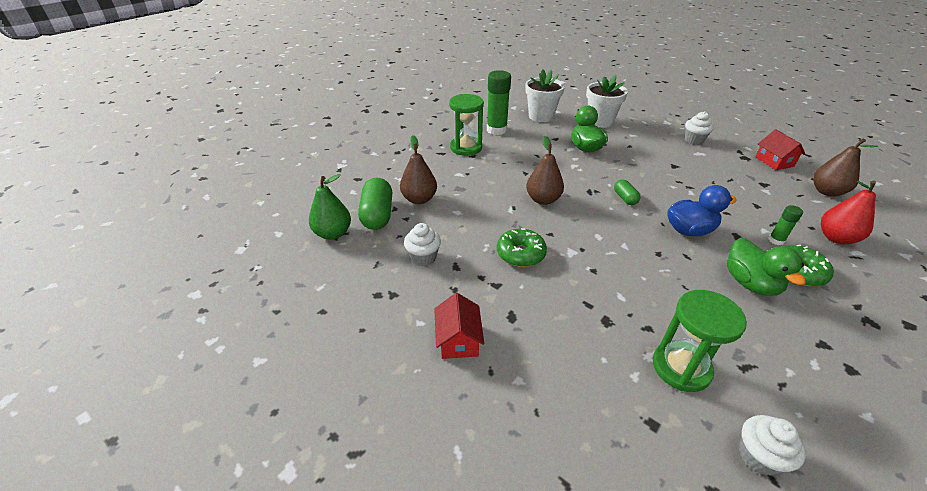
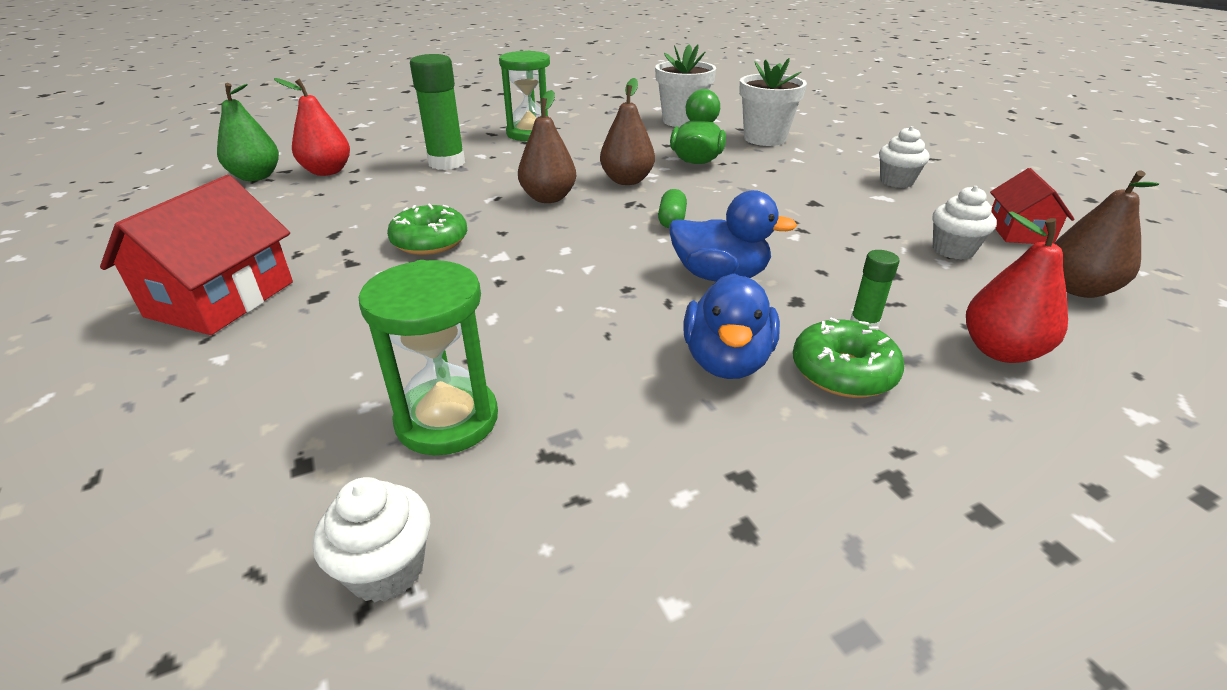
camera: 25 degrees right, 5 degrees down
green capsule [358,178,392,230] -> red pear [274,78,350,176]
brown pear [400,135,437,204] -> brown pear moved to [600,78,655,185]
white cupcake [404,223,441,266] -> white cupcake moved to [933,186,997,259]
red house [434,293,484,359] -> red house [100,175,293,335], size x1.65
green glue stick [487,70,511,135] -> green glue stick moved to [410,54,465,170]
green duck [727,238,806,296] -> blue duck [684,273,780,379]

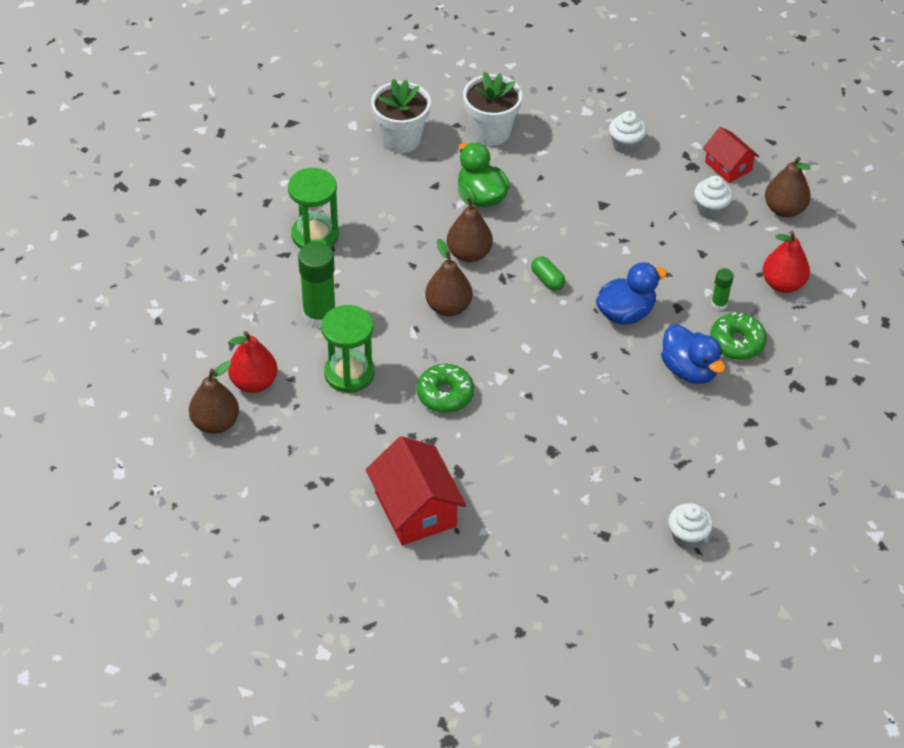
camera: 45 degrees left, 15 degrees up
green pear [217,83,279,181] -> brown pear [189,361,239,434]
green hourglass [359,260,498,455] -> green hourglass moved to [322,305,375,393]

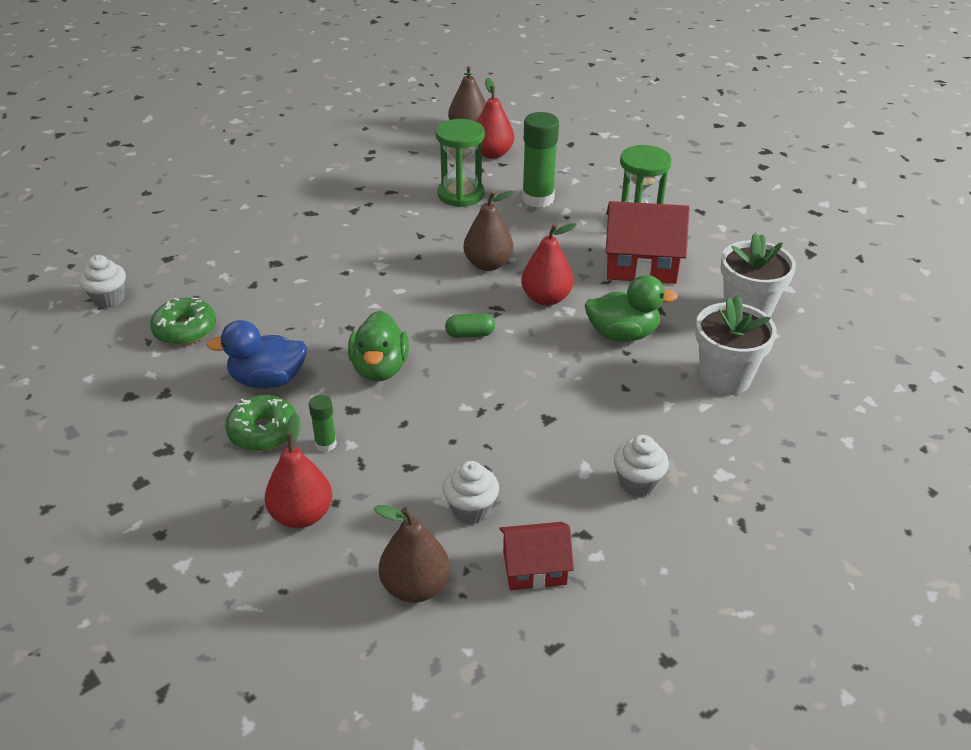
camera: 120 degrees right, 10 degrees down
red house [366,436,466,545] -> red house moved to [606,201,690,284]
green donut [417,364,474,413] -> green donut moved to [150,298,216,345]
brown pear [447,185,493,262] -> red pear [521,223,577,306]
blue duck [596,262,667,324] -> green duck [348,311,409,382]

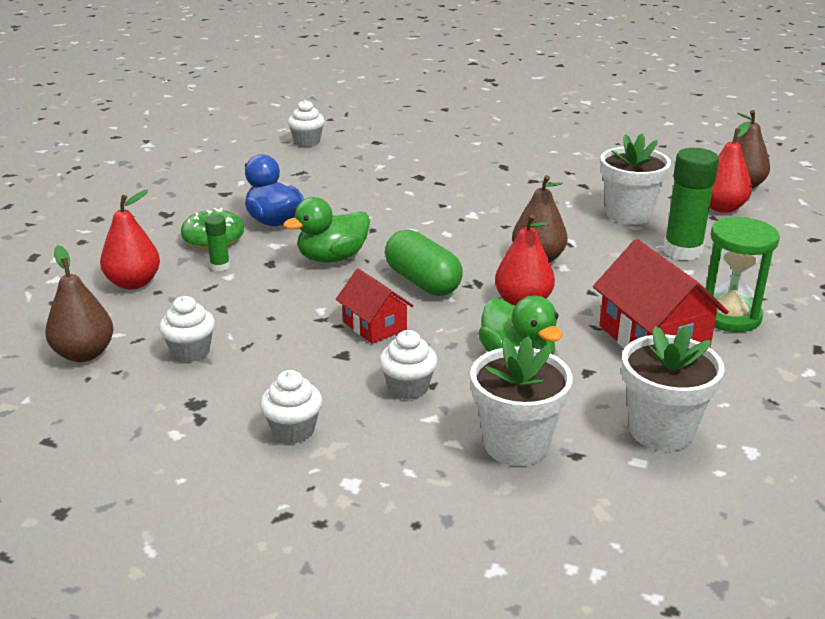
camera: 60 degrees right, 10 degrees down
green donut [150,298,216,345] -> none
green hourglass [436,119,485,207] -> white flower pot [600,134,671,225]
green capsule [445,313,495,338] -> green capsule [385,229,463,296], size x1.86
red house [499,522,574,590] -> red house moved to [336,269,413,344]
none -> white cupcake [379,330,437,400]

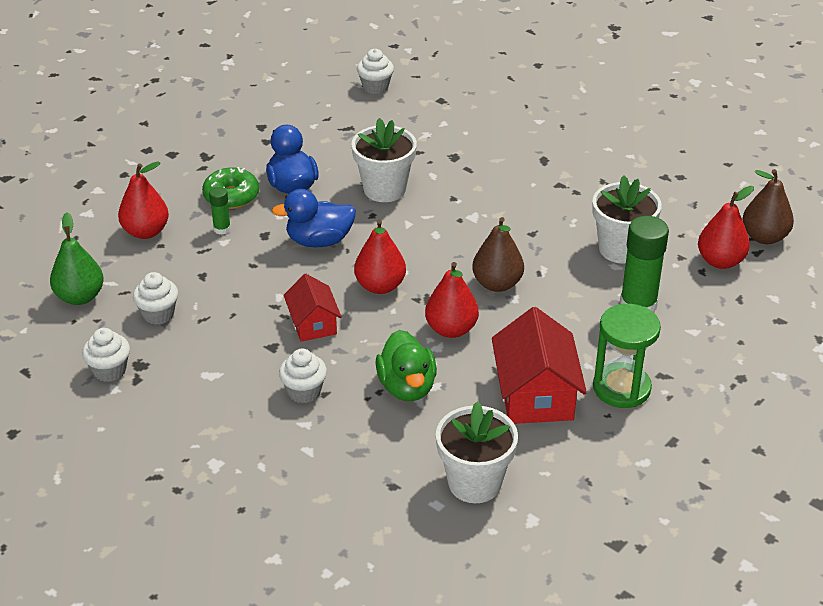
camera: 20 degrees right, 10 degrees up
brown pear [45,245,114,362] -> green pear [50,212,104,305]
white cupcake [260,370,322,444] -> white cupcake moved to [82,328,130,382]
green duck [283,197,370,263] -> blue duck [272,189,356,247]
green capsule [385,229,463,296] -> red pear [354,219,406,294]
white flower pot [470,336,573,466] -> white flower pot moved to [351,118,417,202]

